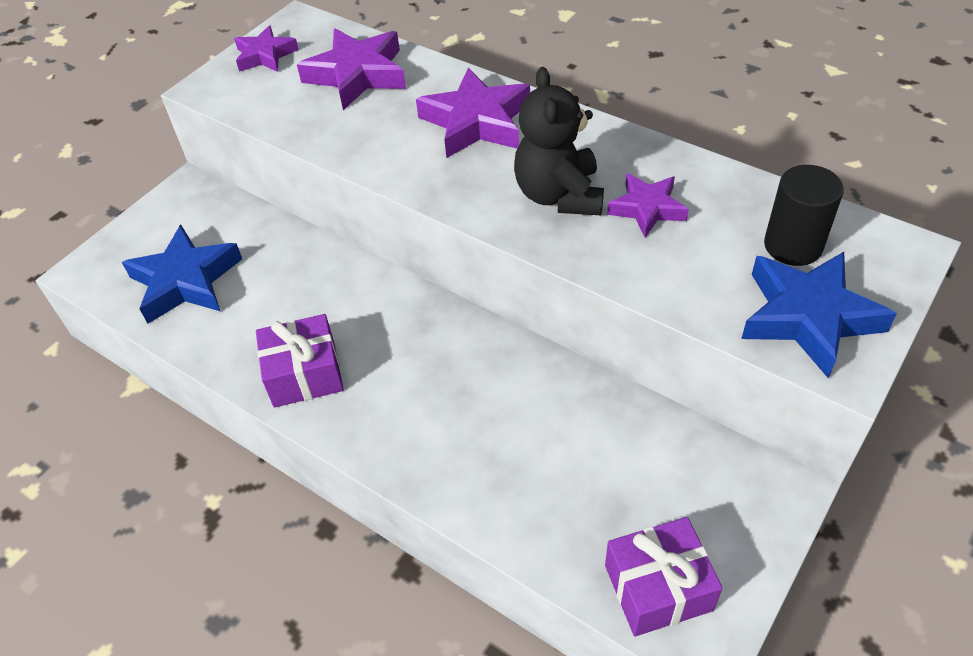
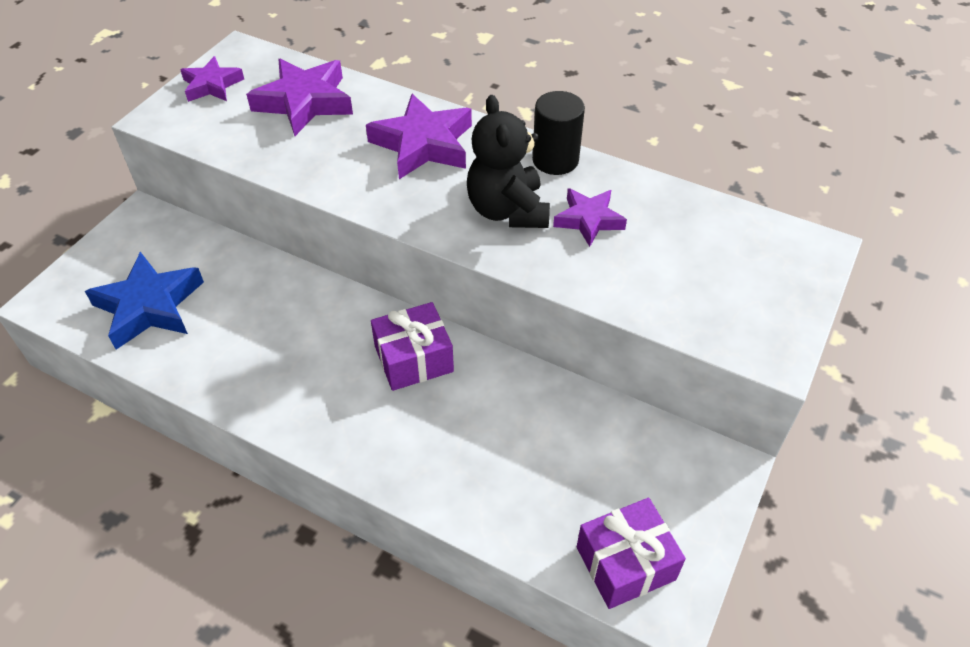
camera: 10 degrees left, 0 degrees up
purple gift [256,314,344,408] -> purple gift moved to [371,302,454,391]
blue star [741,252,897,378] -> none
black cylinder [764,165,844,266] -> black cylinder moved to [532,91,585,175]

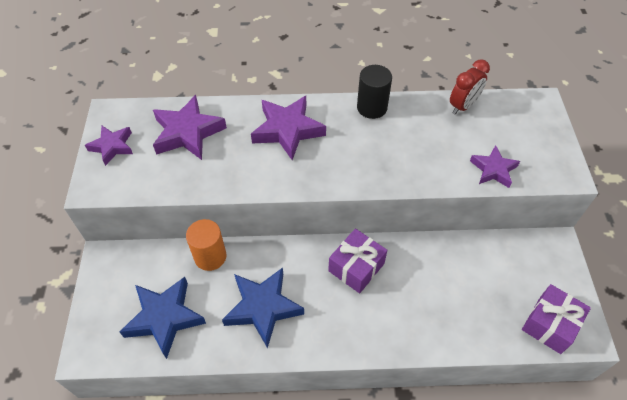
camera: 30 degrees left, 5 degrees up
black teddy bear [467,95,550,228] -> none
purple star [553,188,627,247] -> purple star moved to [470,145,520,188]
none -> orange cylinder [186,219,226,271]
none -> blue star [222,268,304,348]
none -> red clock [450,59,490,115]

